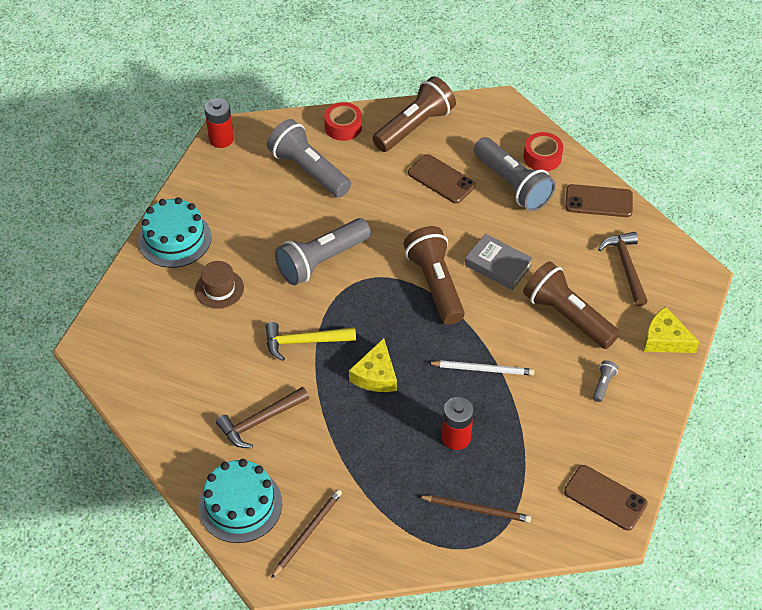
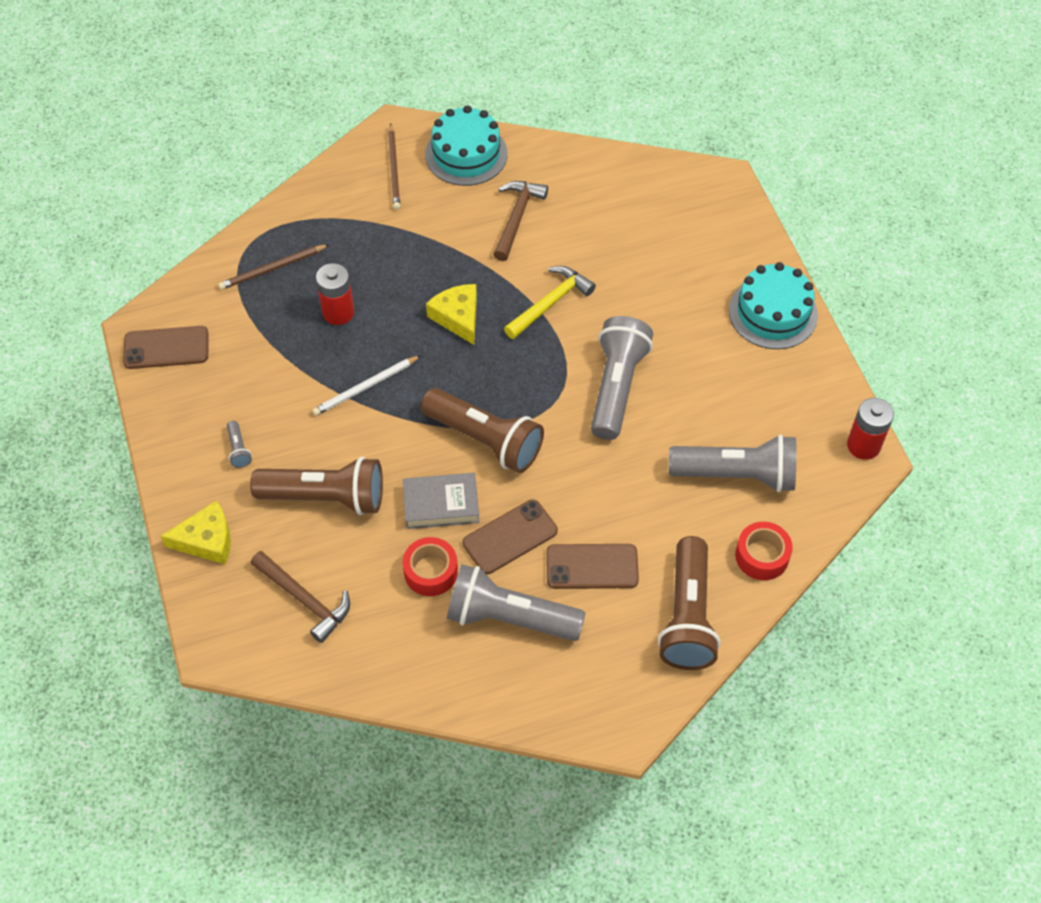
camera: 140 degrees right, 5 degrees up
brown hat [195,261,244,309] -> none
red tape [524,132,563,171] -> red tape moved to [403,537,458,596]
brown phone [566,184,633,217] -> brown phone moved to [462,499,558,574]

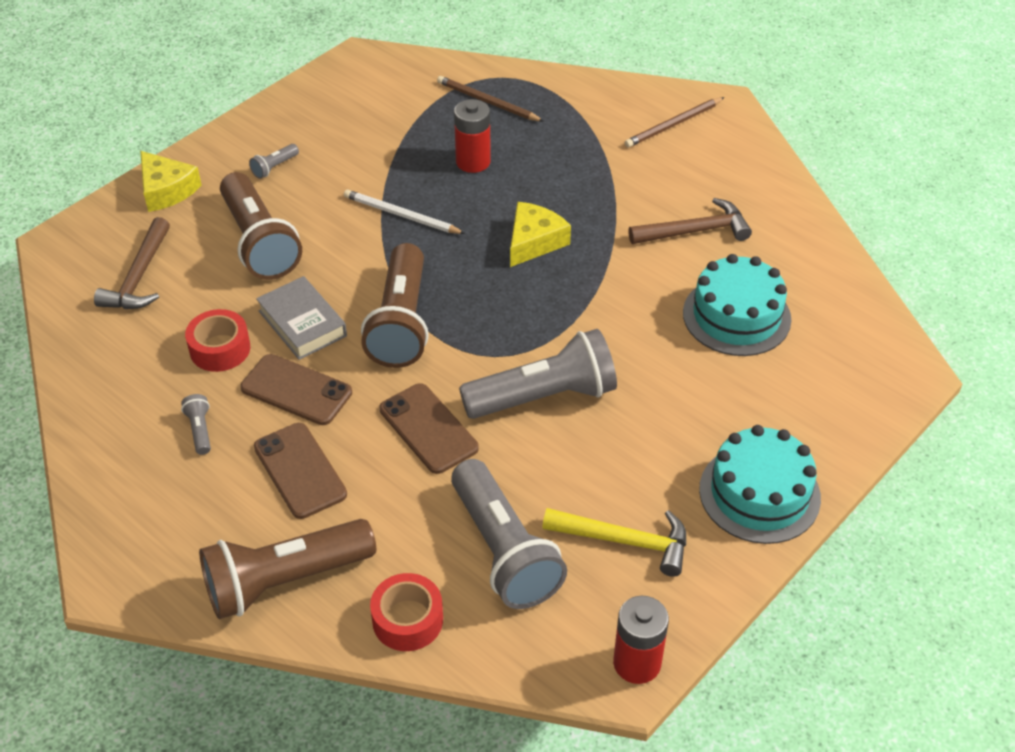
camera: 60 degrees right, 10 degrees down
brown phone [123,326,209,369] -> brown phone moved to [379,383,479,474]
turquoise cake [425,105,508,186] -> turquoise cake moved to [683,254,791,356]
grey flashlight [447,564,585,641] -> grey flashlight [181,394,211,455], size x0.40
yellow hammer [504,266,596,339] -> yellow hammer moved to [542,508,686,577]

